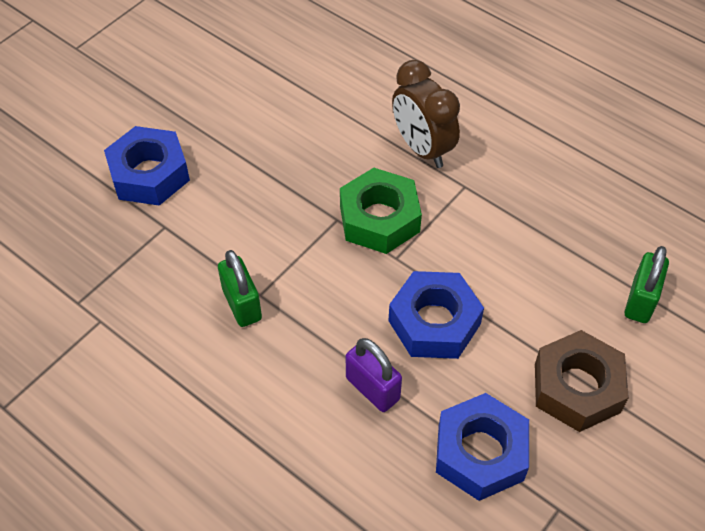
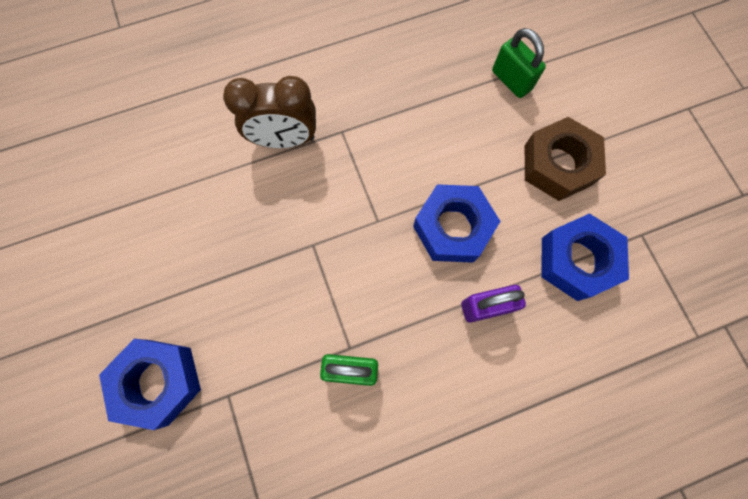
camera: 60 degrees left, 20 degrees up
green nut [340,168,422,254] -> none

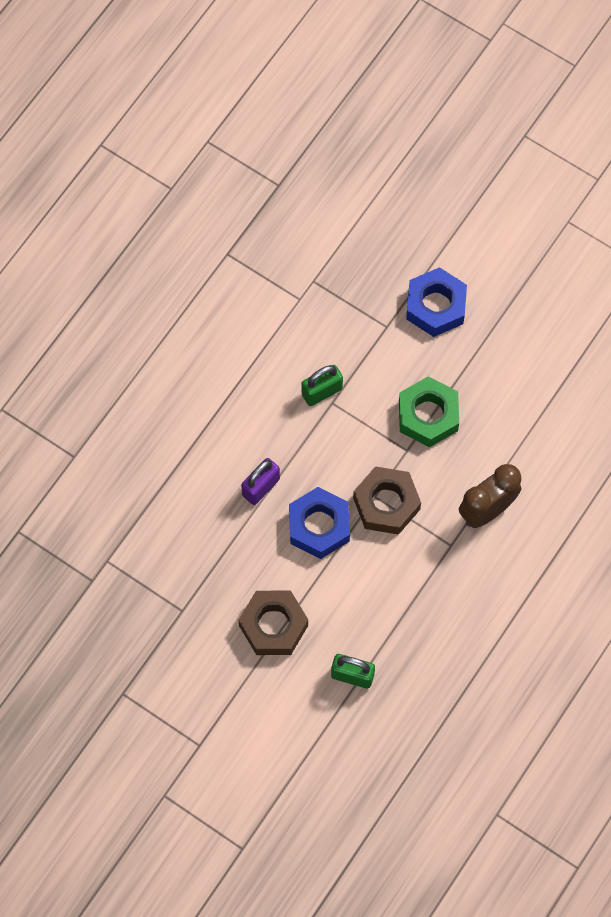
camera: 145 degrees right, 5 degrees down
blue nut [541,213,629,301] -> none
none -> brown nut [353,466,421,535]
none -> green nut [399,376,459,447]

